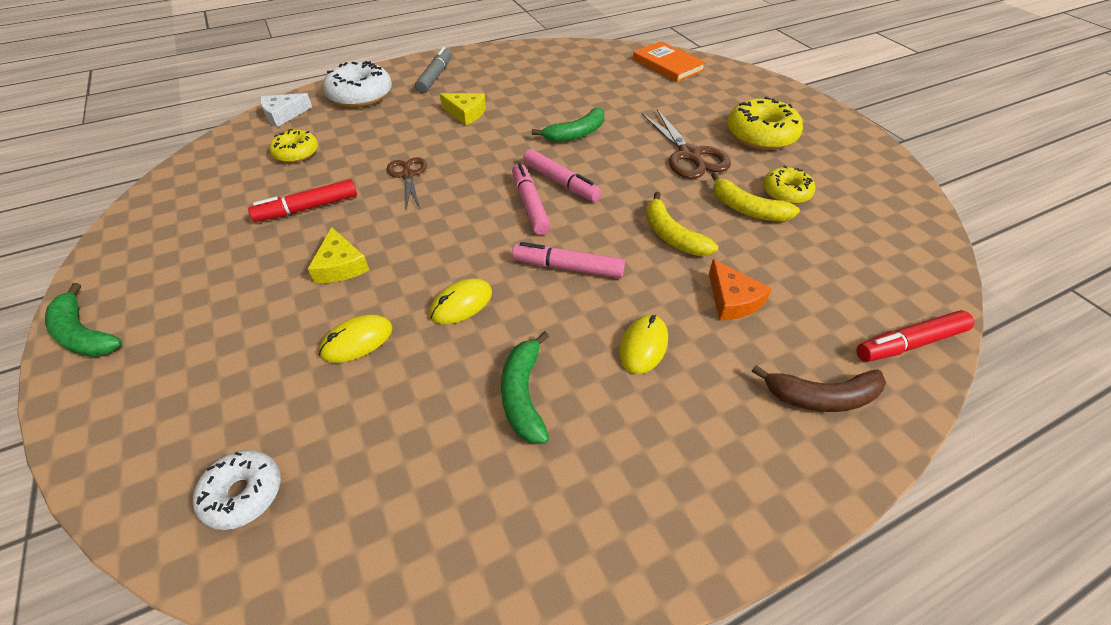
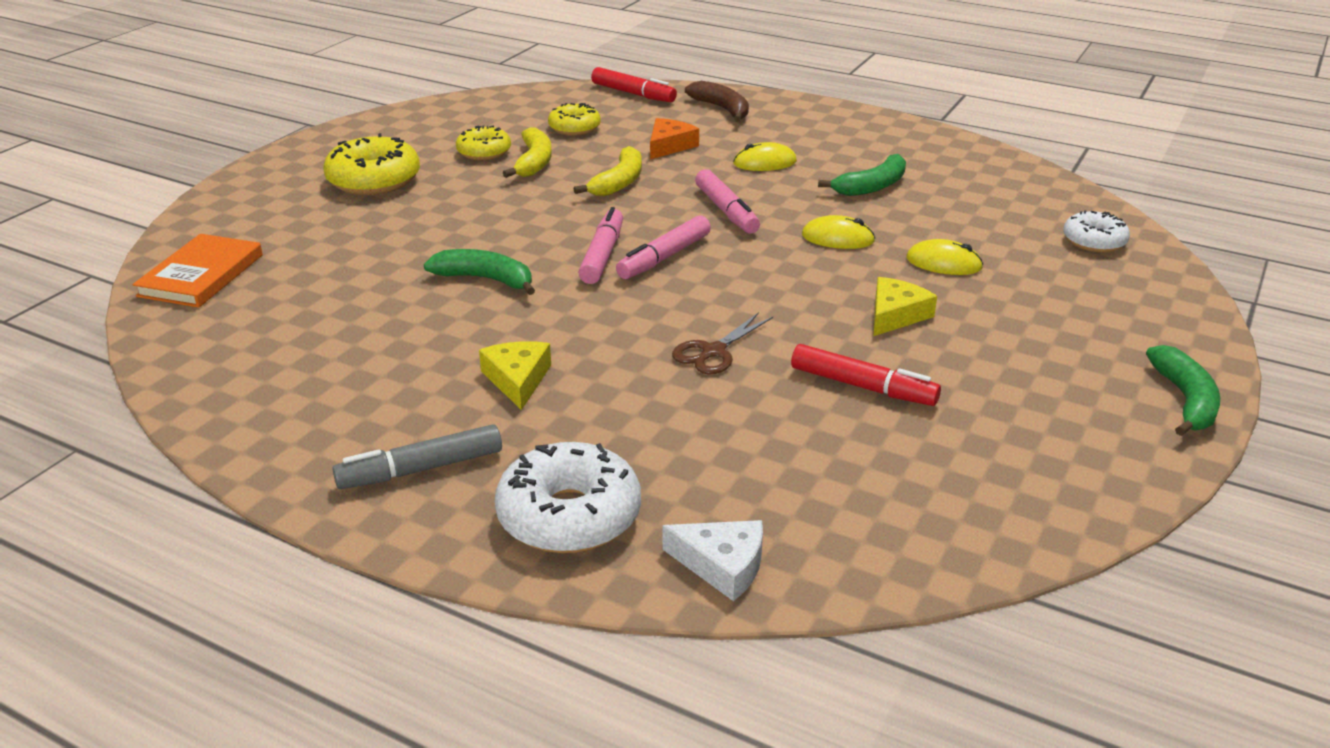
camera: 125 degrees left, 15 degrees down
yellow donut [269,129,318,163] -> yellow donut moved to [548,103,601,136]
brown scissors [642,109,731,179] -> none

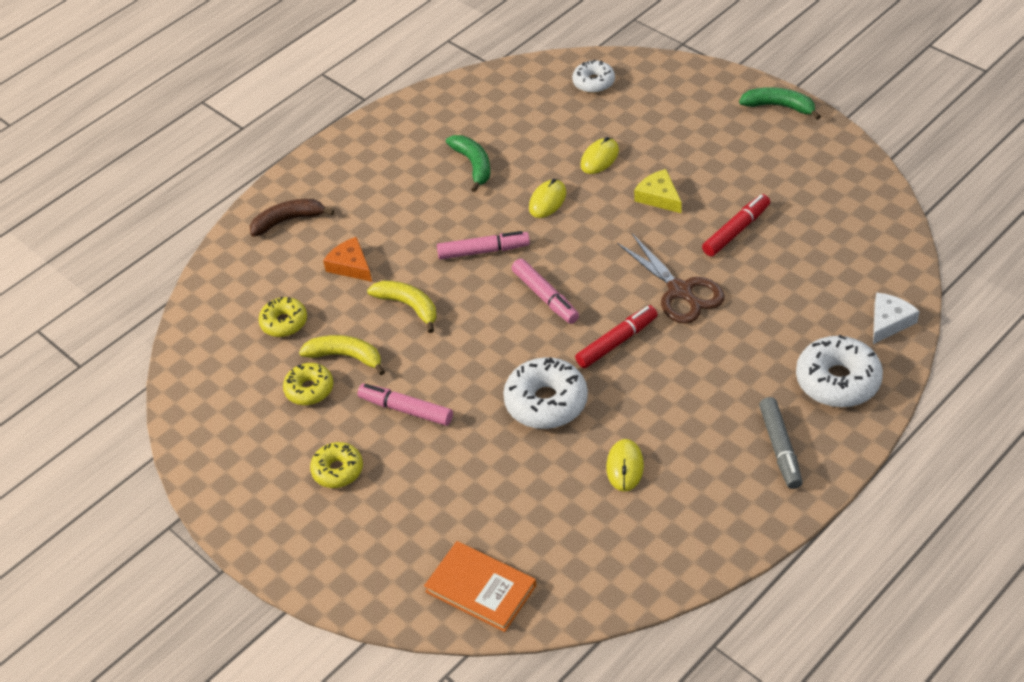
camera: 70 degrees left, 15 degrees up
yellow donut [323,133,420,195] -> yellow donut [310,442,363,488], size x0.61
green banana [424,249,535,295] -> white donut [503,357,588,429]
yellow cheese [479,341,551,410] -> none
pink marker [578,207,623,284] -> pink marker moved to [358,384,453,426]
red marker [591,67,677,102] -> red marker moved to [575,305,658,368]
brown scissors [672,312,773,375] -> brown scissors [617,234,725,324], size x1.57
yellow mouse [733,142,797,171] -> yellow mouse moved to [606,439,644,492]

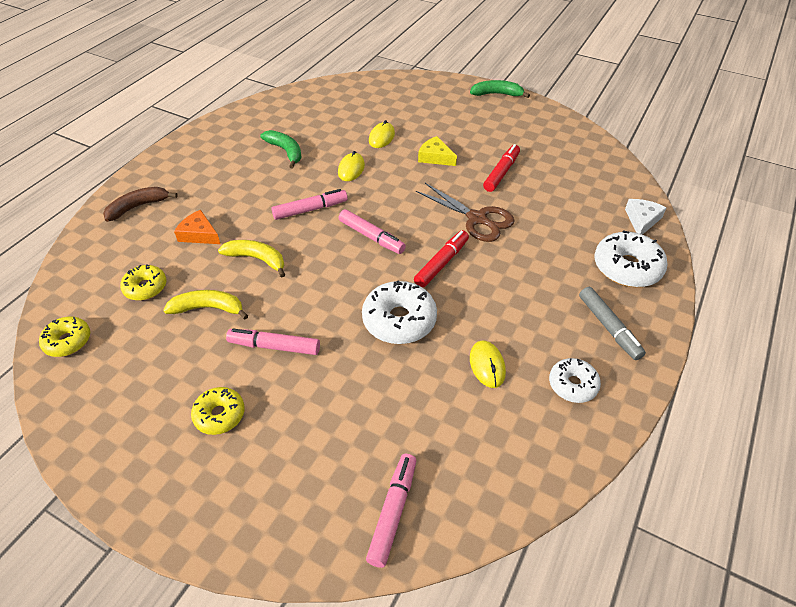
camera: 20 degrees left, 0 degrees up
yellow donut [283,363,333,405] -> yellow donut moved to [39,317,90,357]
orange book [424,541,536,632] -> pink marker [366,454,416,568]
white donut [572,60,615,93] -> white donut moved to [549,358,601,403]

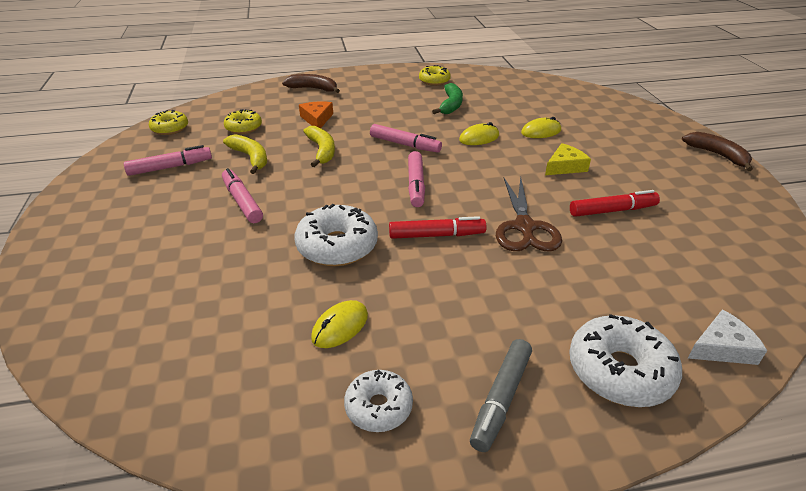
camera: 50 degrees right, 10 degrees down
yellow donut [191,387,245,435] -> yellow donut moved to [419,65,451,86]
pink marker [366,454,416,568] -> pink marker moved to [124,145,212,176]
yellow cheese [418,136,457,166] -> yellow cheese turned 60 degrees clockwise [545,143,591,175]
green banana [470,80,530,98] -> brown banana [682,132,753,171]

